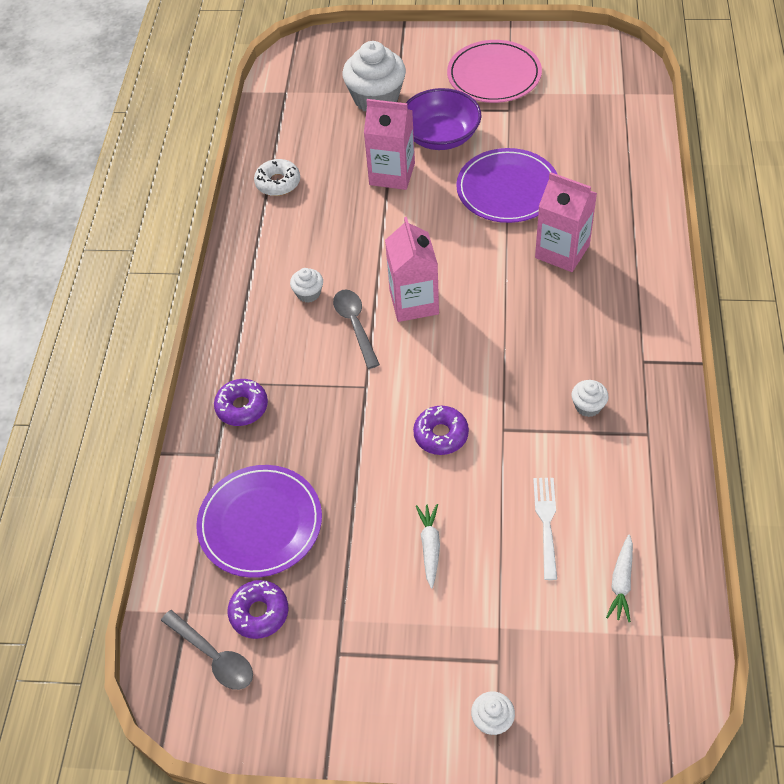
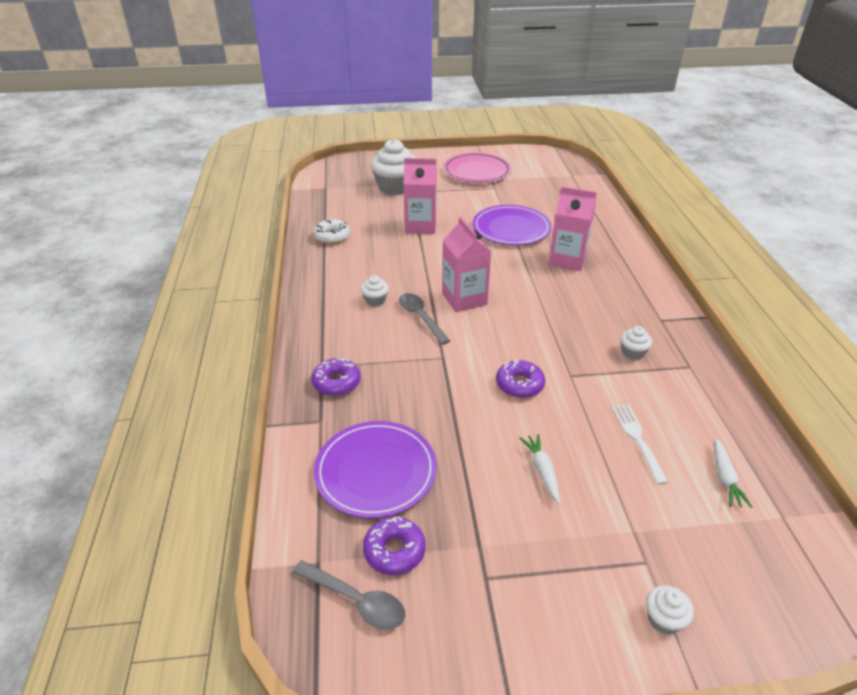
camera: 15 degrees left, 15 degrees down
purple bowl [406,88,481,150] -> none

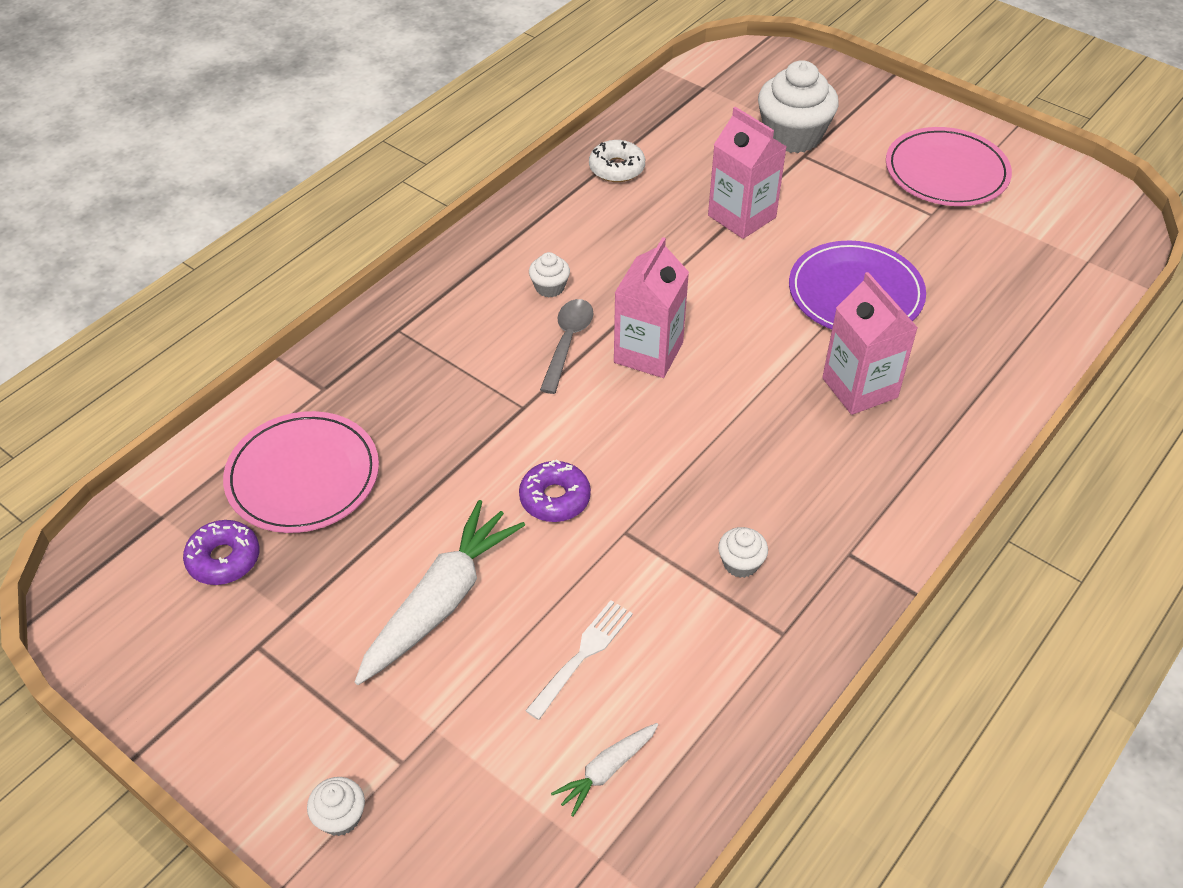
camera: 45 degrees right, 10 degrees up
grey spoon [292,560,405,630] -> none
purple donut [311,358,361,396] -> none
purple plate [314,421,437,518] -> pink plate [223,411,379,533]
white carrot [520,434,560,504] -> white carrot [355,500,525,685], size x2.00

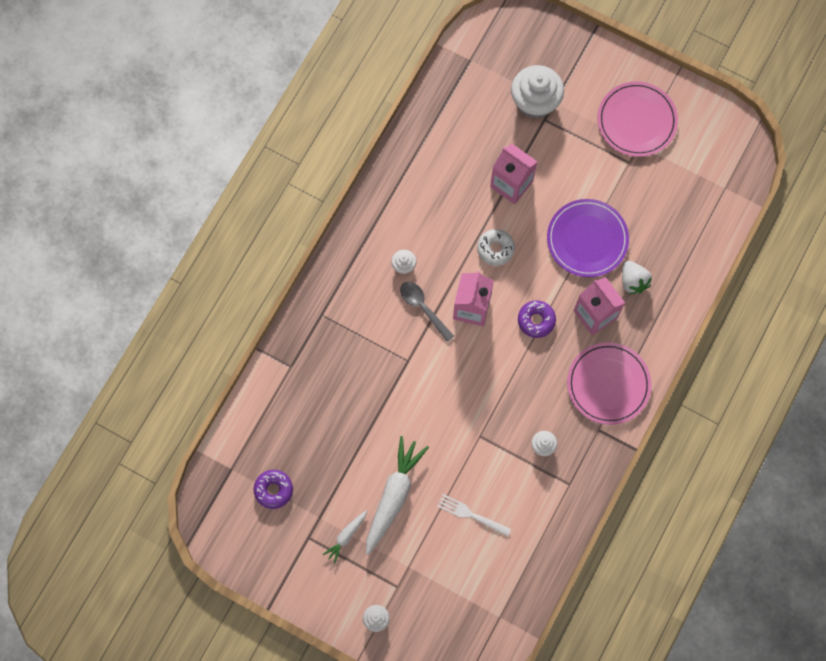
camera: 10 degrees left, 25 degrees up
pink plate [223,411,379,533] -> pink plate moved to [567,342,652,425]
purple donut [519,459,591,522] -> purple donut moved to [518,301,556,338]
white fork [525,600,633,720] -> white fork turned 90 degrees counterclockwise [437,494,511,537]
grey spoon [540,299,593,394] -> grey spoon turned 45 degrees counterclockwise [400,282,454,342]
white carrot [551,723,658,817] -> white carrot moved to [323,510,367,564]
white donut [589,140,645,182] -> white donut moved to [477,229,515,266]
none -> white strawberry [622,261,652,294]

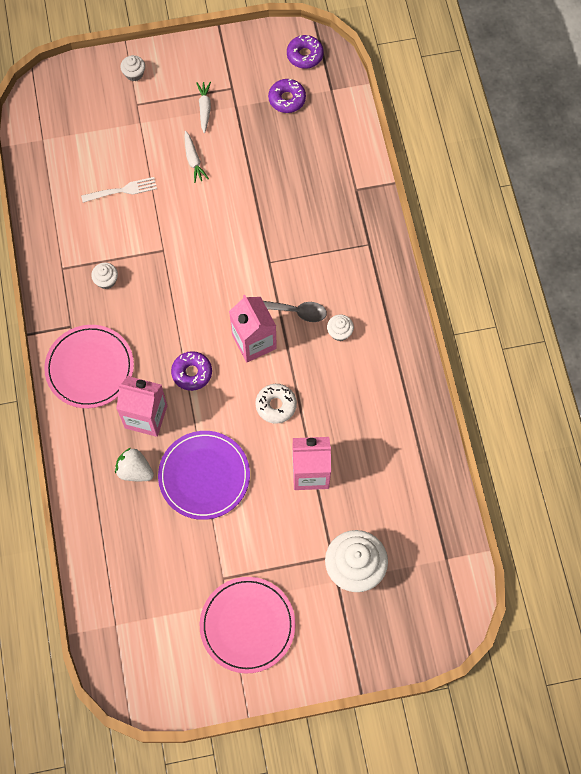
camera: 140 degrees right, 5 degrees down
white carrot [366,436,429,555] -> white carrot [185,131,209,183], size x0.50
none -> purple donut [287,35,324,69]

